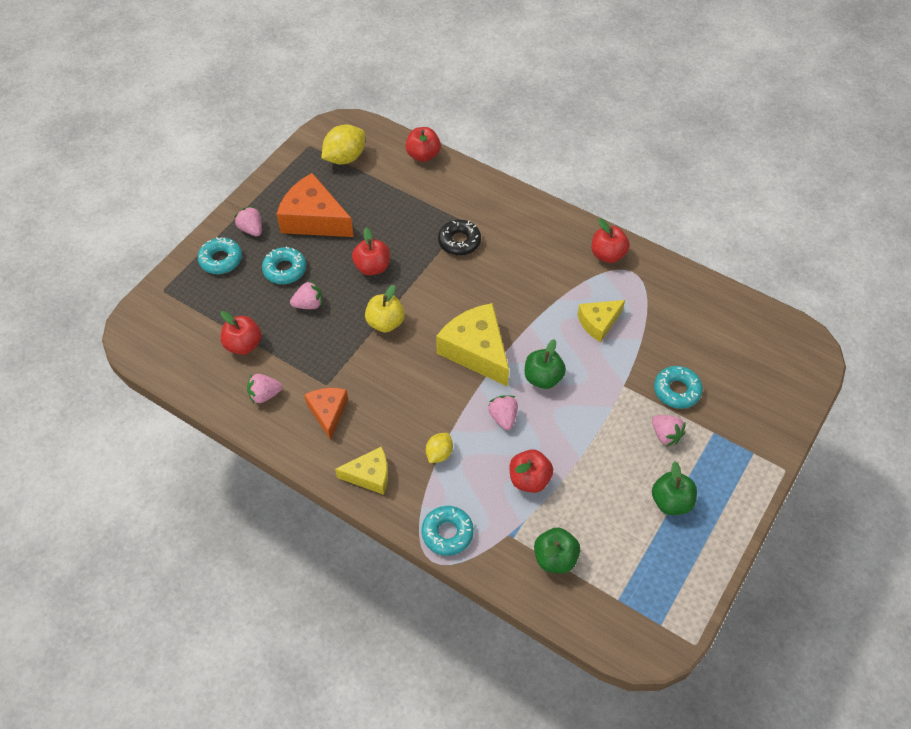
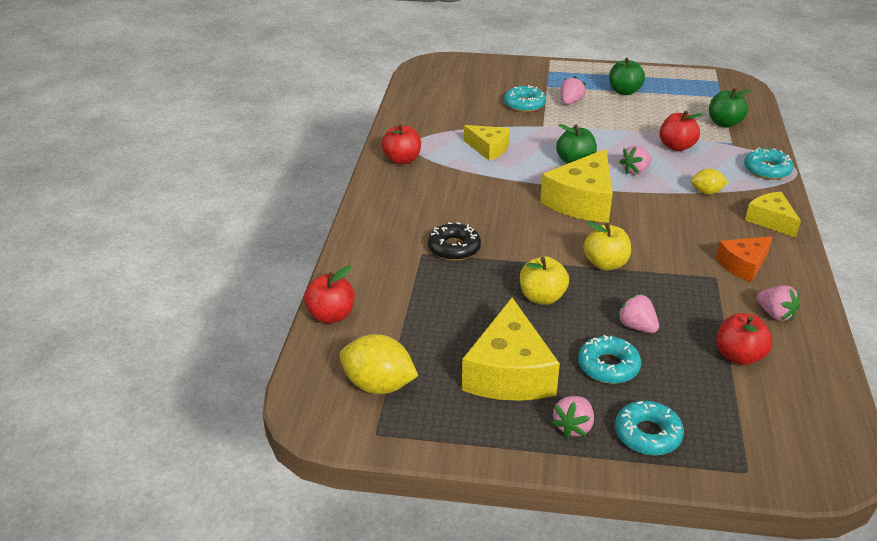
camera: 115 degrees left, 20 degrees down
orange cheese [276,173,354,237] -> yellow cheese [462,298,560,401]
red apple [352,227,390,275] -> yellow apple [520,256,569,305]

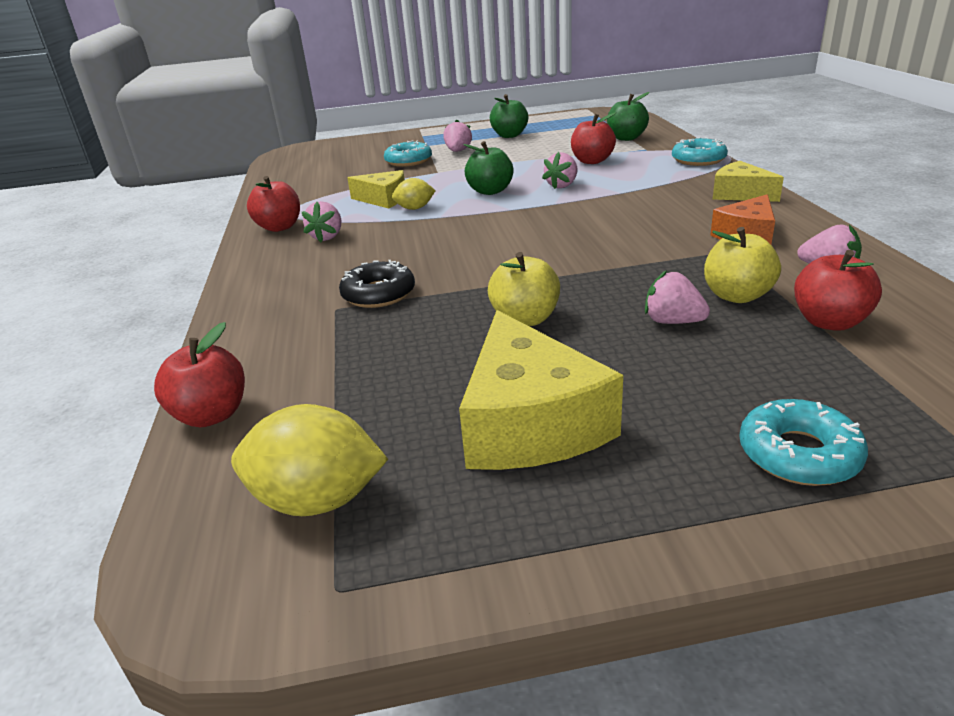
camera: 15 degrees left, 5 degrees down
yellow cheese [540,149,613,223] -> none
pink strawberry [551,396,594,438] -> pink strawberry moved to [302,201,342,242]
turquoise donut [578,335,641,384] -> none
yellow apple [583,221,631,271] -> yellow apple moved to [704,227,781,303]
yellow lemon [691,168,728,194] -> yellow lemon moved to [392,178,436,210]

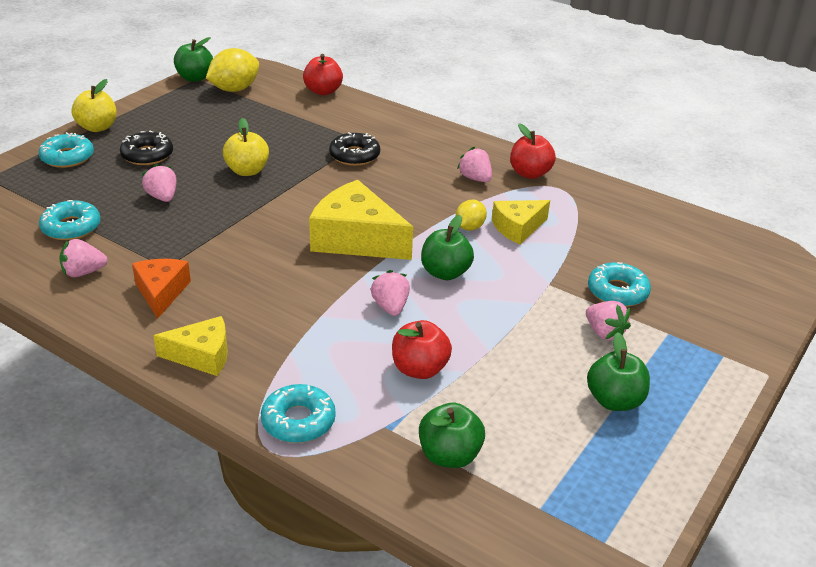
camera: 130 degrees right, 5 degrees up
yellow cheese [459,310,623,470] -> yellow cheese moved to [309,180,413,260]
pink strawberry [645,270,710,324] -> pink strawberry turned 105 degrees counterclockwise [142,164,177,202]
yellow apple [704,227,781,303] -> yellow apple moved to [71,79,117,132]
red apple [794,250,882,331] -> turquoise donut [39,200,100,240]
none -> black donut [120,131,173,165]
none -> green apple [174,37,213,82]

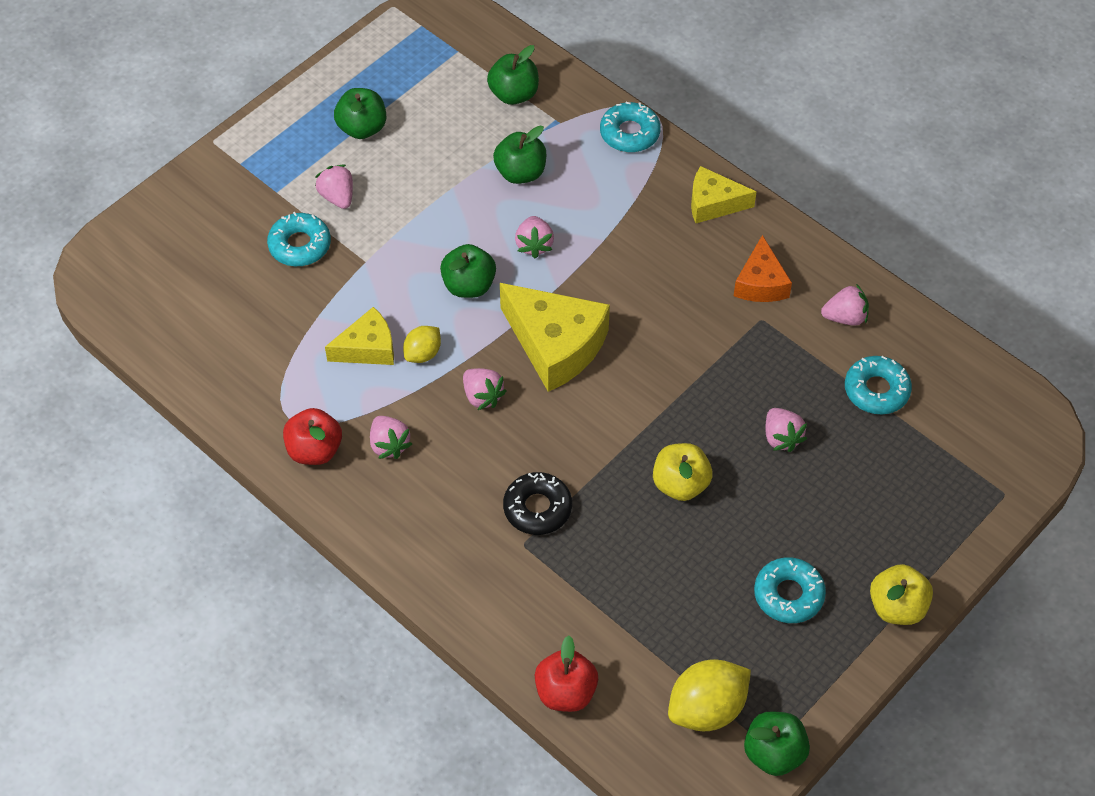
camera: 170 degrees left, 20 degrees up
turquoise donut [39,132,94,168] -> turquoise donut moved to [754,557,826,623]
black donut [120,131,173,165] -> none
red apple [392,320,452,379] -> green apple [493,126,546,184]
none -> pink strawberry [463,368,507,410]

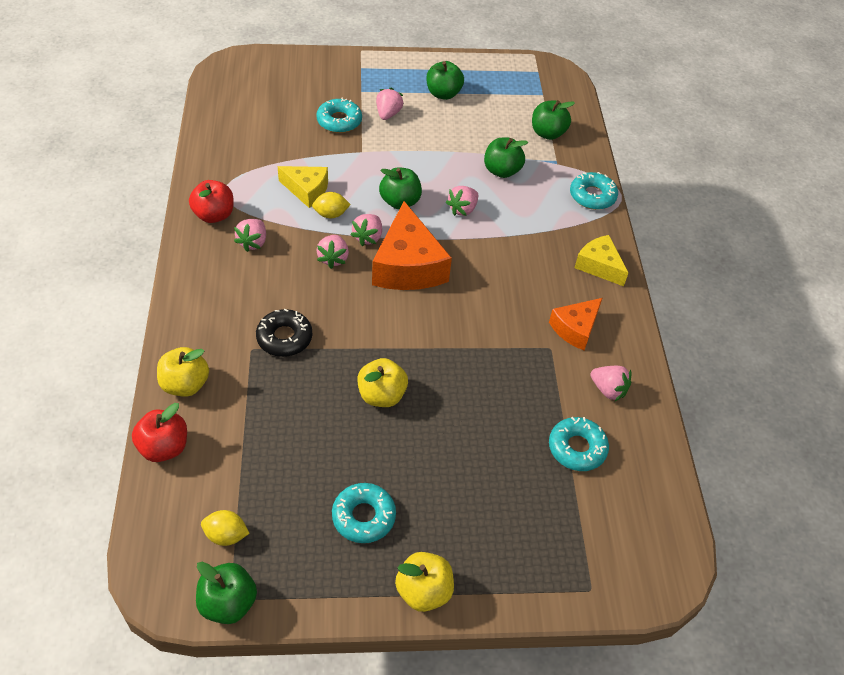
camera: 40 degrees right, 5 degrees down
yellow cheese [500,283,610,392] -> orange cheese [372,201,452,290]
yellow lemon [668,659,751,731] -> yellow lemon [201,510,250,546], size x0.57
pink strawberry [765,408,807,452] -> pink strawberry moved to [350,214,382,246]
none -> yellow apple [157,347,209,397]

